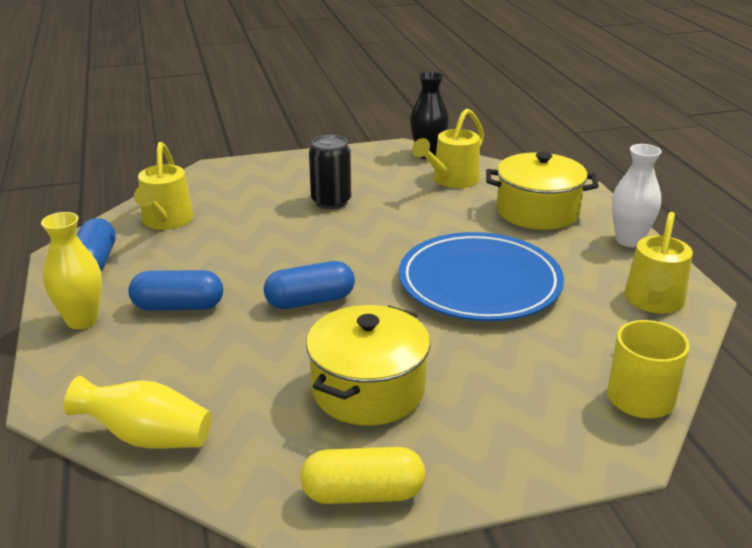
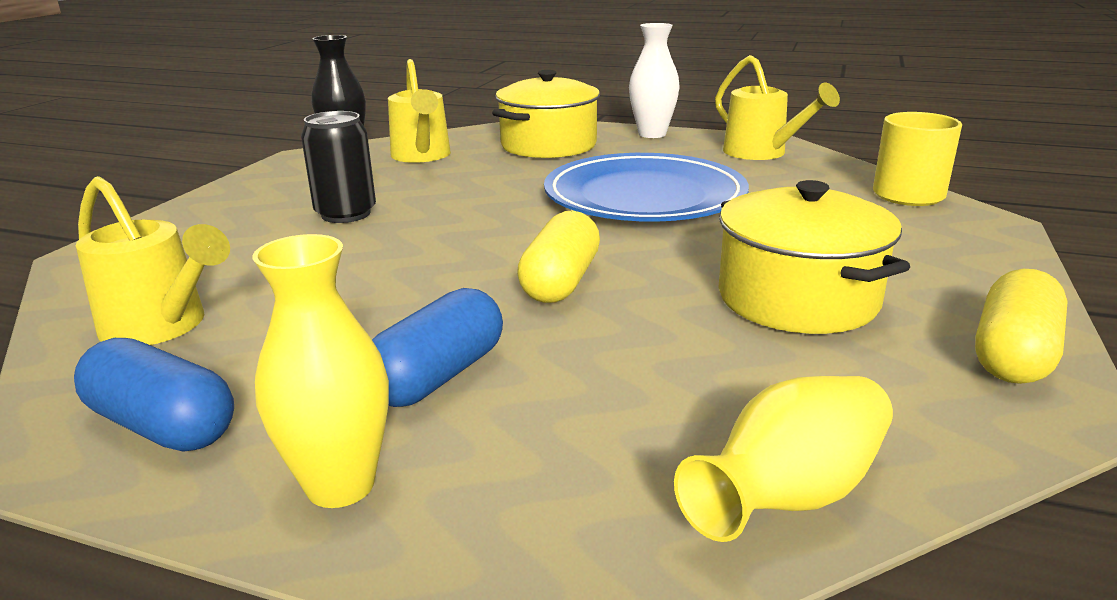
camera: 55 degrees left, 5 degrees down
blue capsule [264,261,355,309] -> yellow capsule [517,211,600,303]

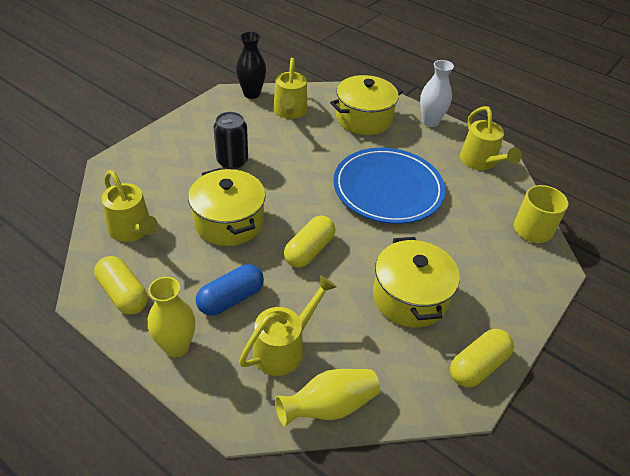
camera: 15 degrees right, 20 degrees up
blue capsule [74,338,234,452] -> yellow capsule [94,256,148,315]
none -> yellow pot [188,168,266,246]
none -> yellow watering can [239,275,337,376]

